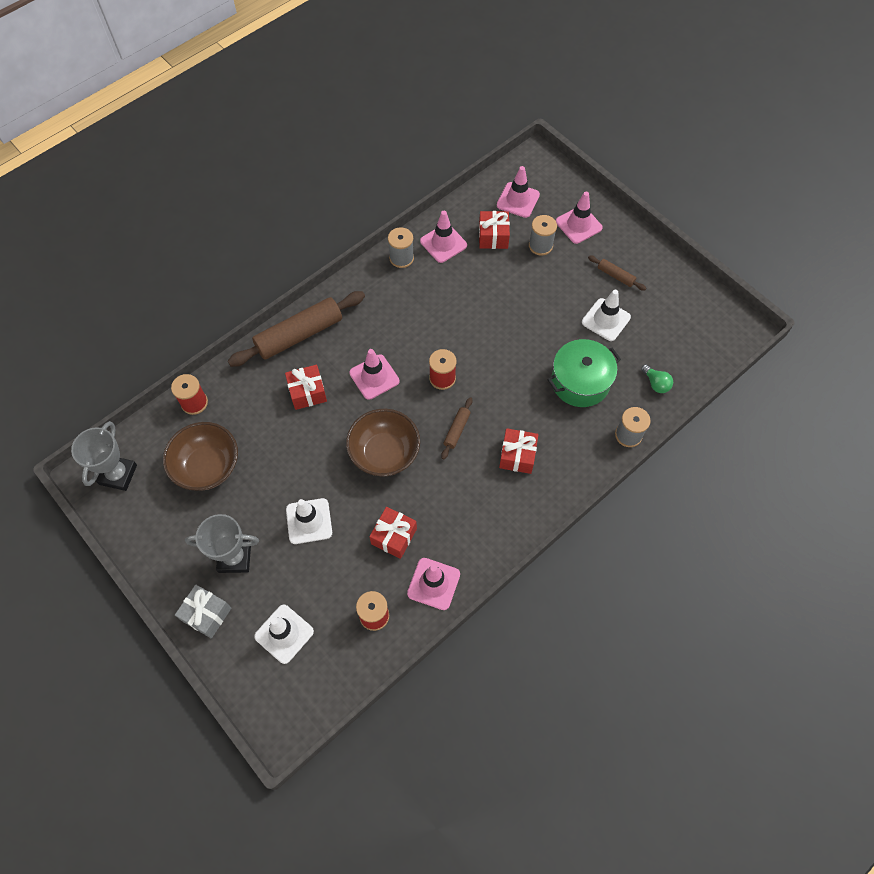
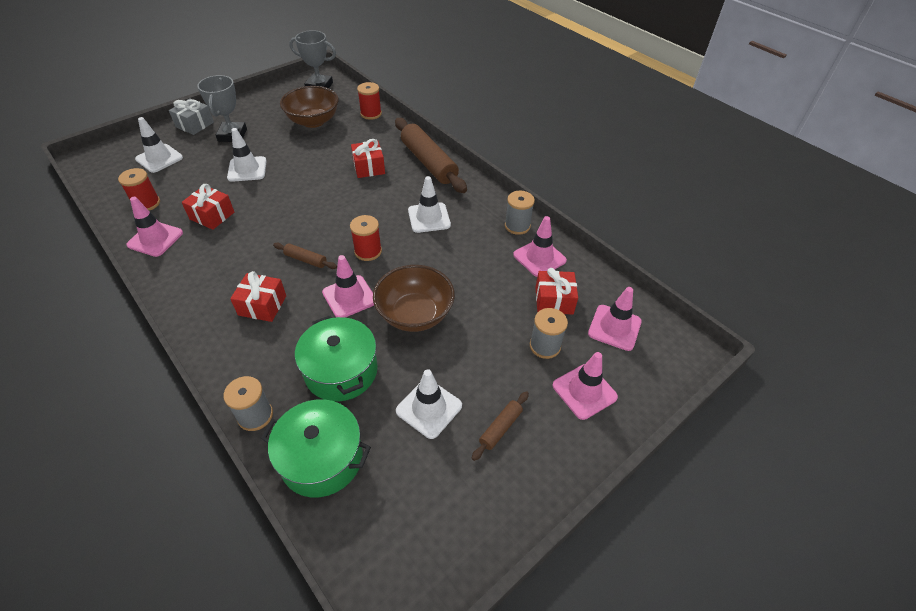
camera: 90 degrees right, 15 degrees down
brown bowl [346,409,420,477] -> brown bowl moved to [373,265,455,332]
pink traffic cone [349,349,400,400] -> pink traffic cone moved to [322,255,374,318]
green light bulb [641,364,673,393] -> green pot [261,399,371,498]
none -> white traffic cone [408,176,451,233]

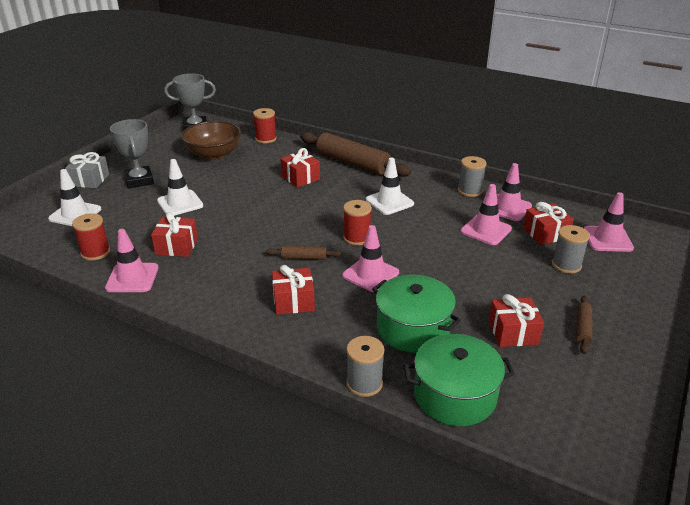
camera: 20 degrees left, 15 degrees down
brown bowl [373,265,455,332] -> none
white traffic cone [396,369,462,439] -> red gift [489,294,544,347]
pink traffic cone [553,352,618,420] -> pink traffic cone moved to [460,184,512,245]

